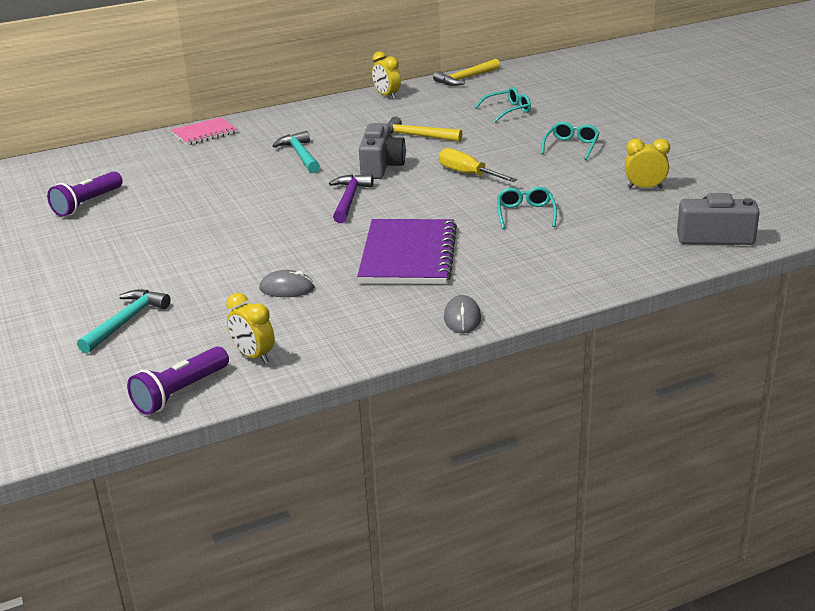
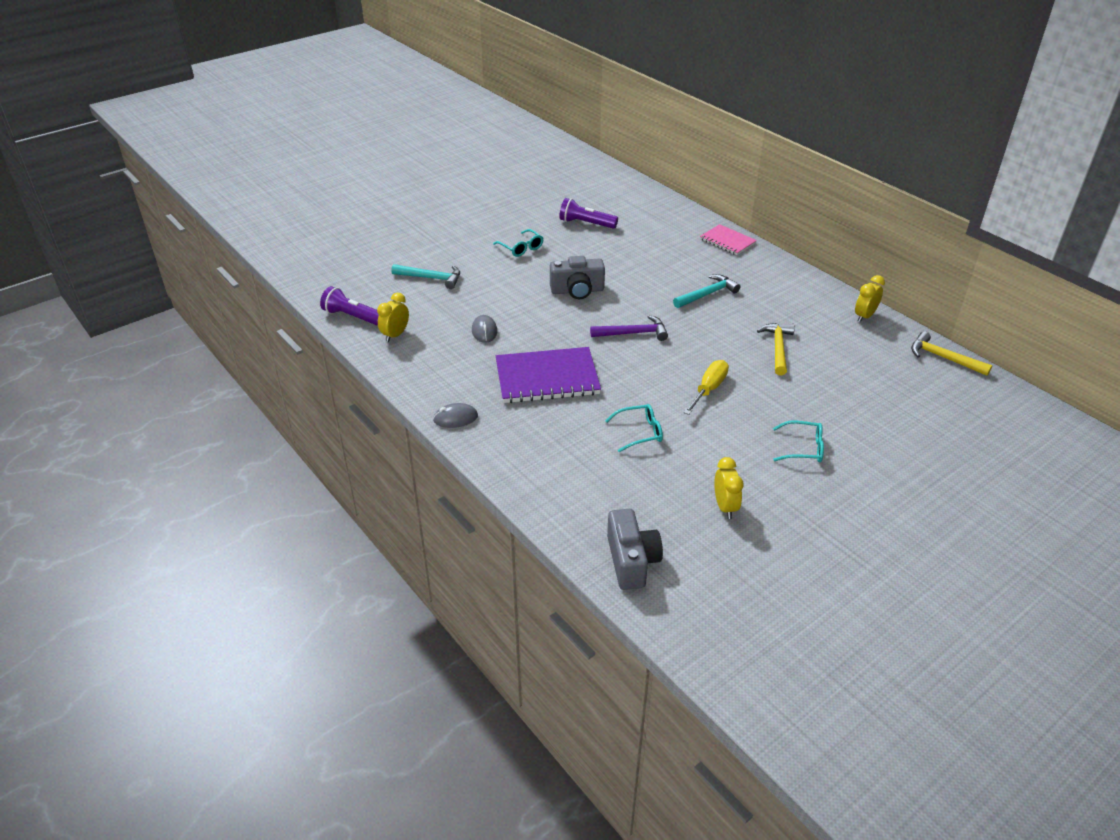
camera: 75 degrees right, 10 degrees up
grey camera [359,123,406,179] -> grey camera moved to [550,256,605,299]
turquoise glasses [474,87,531,122] -> turquoise glasses moved to [493,229,543,257]

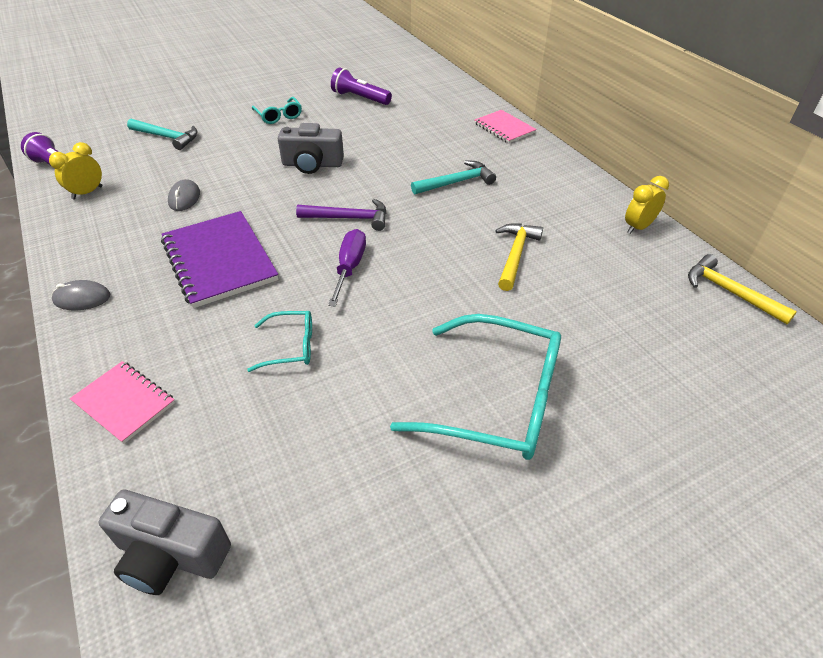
camera: 10 degrees right, 5 degrees up
purple notebook [496,347,601,403] -> purple notebook turned 60 degrees clockwise [161,211,279,308]
grey camera [607,509,663,590] -> grey camera turned 105 degrees clockwise [99,490,231,595]
yellow screwdriver [684,360,729,415] -> none
yellow clock [714,457,744,519] -> none
turquoise glasses [773,421,824,462] -> turquoise glasses [390,314,561,460], size x2.09
none -> pink notebook [70,361,175,444]
none -> purple screwdriver [328,229,366,307]

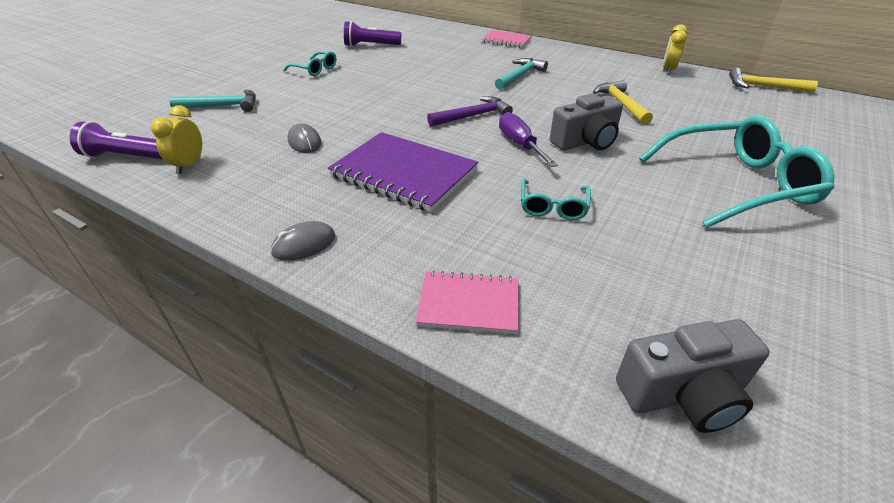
camera: 30 degrees left, 5 degrees down
turquoise glasses [247,311,312,372] -> turquoise glasses turned 135 degrees clockwise [521,179,591,220]
grey camera [278,123,344,174] -> grey camera moved to [550,93,623,150]

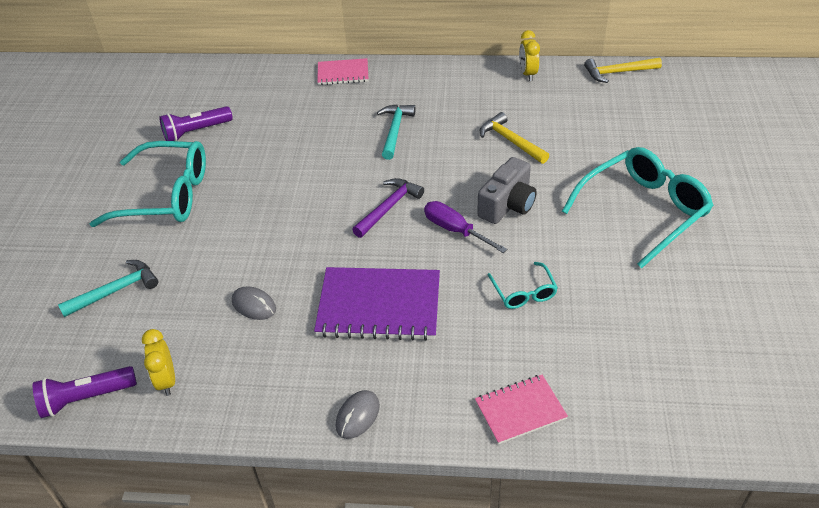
camera: 25 degrees left, 5 degrees up
turquoise glasses [284,51,337,76] -> turquoise glasses [90,141,206,227], size x2.09
grey camera [616,319,770,433] -> none

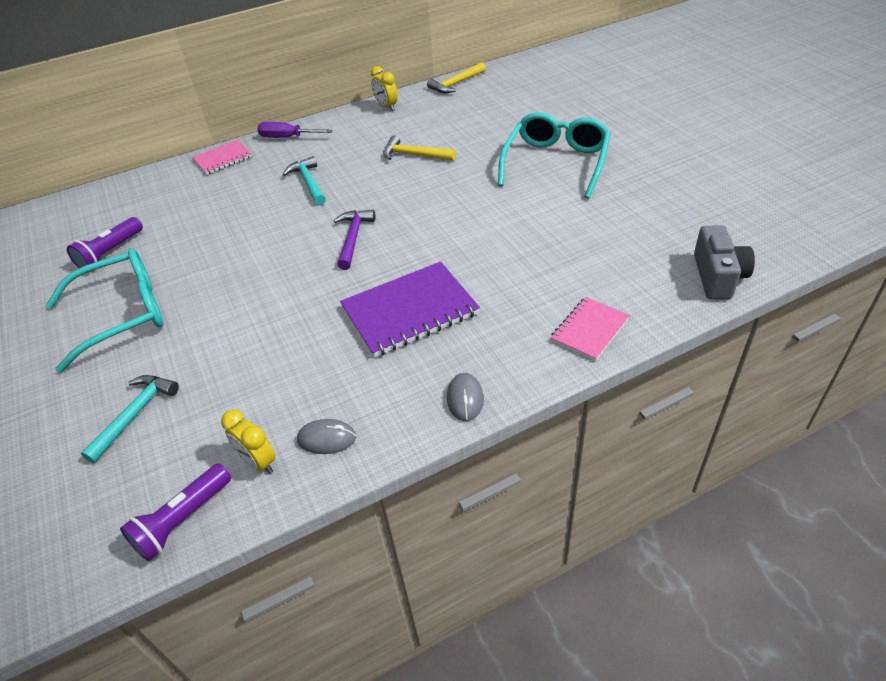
camera: 30 degrees left, 0 degrees up
grey mouse [232,286,276,320] -> grey mouse moved to [297,419,356,454]
purple screwdriver [424,201,507,253] -> purple screwdriver moved to [257,122,333,138]
grey camera [477,157,537,224] -> grey camera moved to [694,226,755,299]
turquoise glasses [488,262,558,309] -> none

